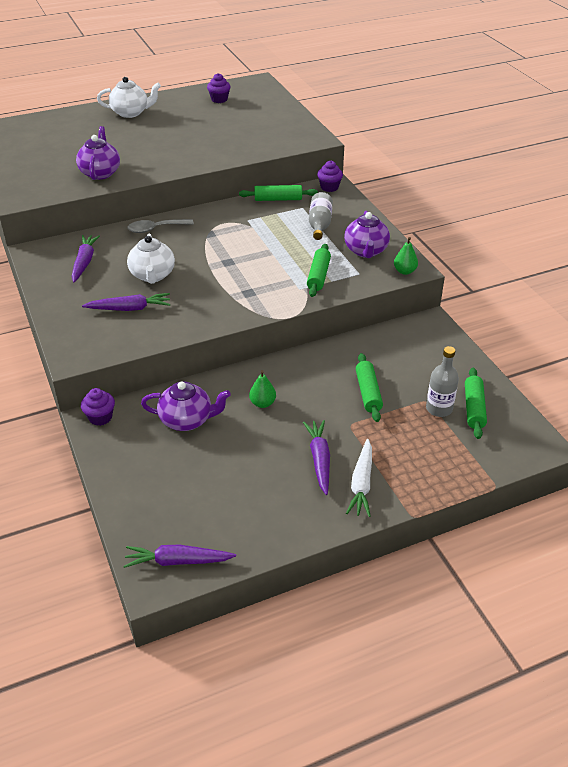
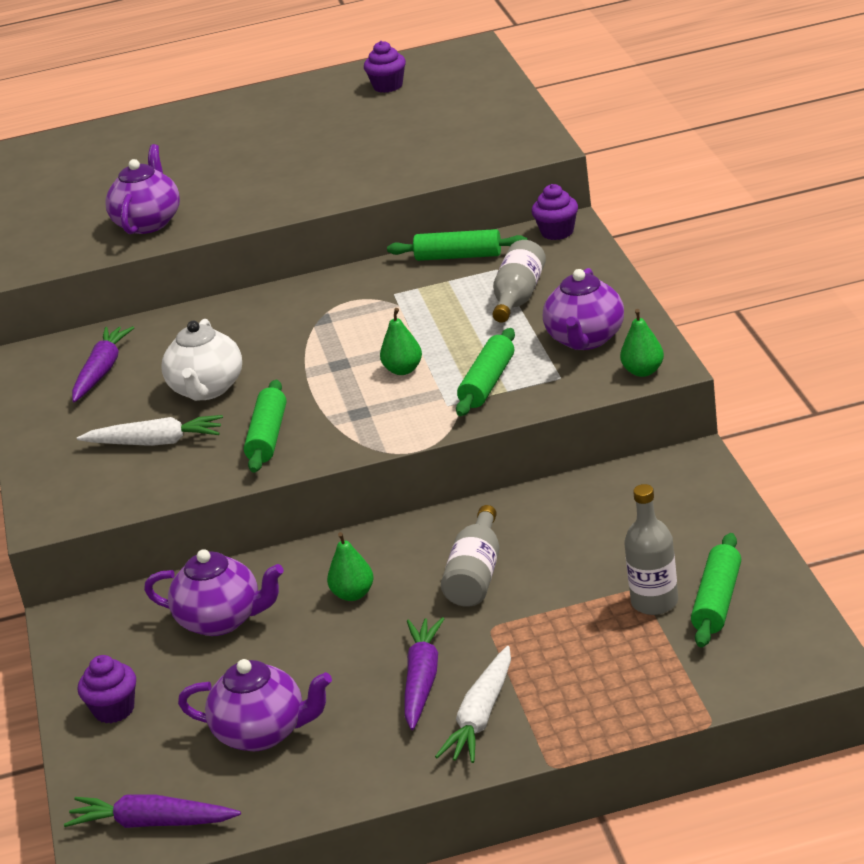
camera: 15 degrees right, 10 degrees down
purple cupcake [81,388,115,426] -> purple cupcake moved to [78,655,136,723]
purple carrot [82,293,170,311] -> white carrot [77,415,223,446]
white teapot [97,77,161,118] -> none
grey spoon [127,219,194,233] -> none
green rolling pin [356,353,383,422] -> green rolling pin moved to [244,380,286,473]
none -> purple teapot [178,659,332,751]
none -> green pear [380,308,422,375]
none -> grey bottle [441,505,500,607]

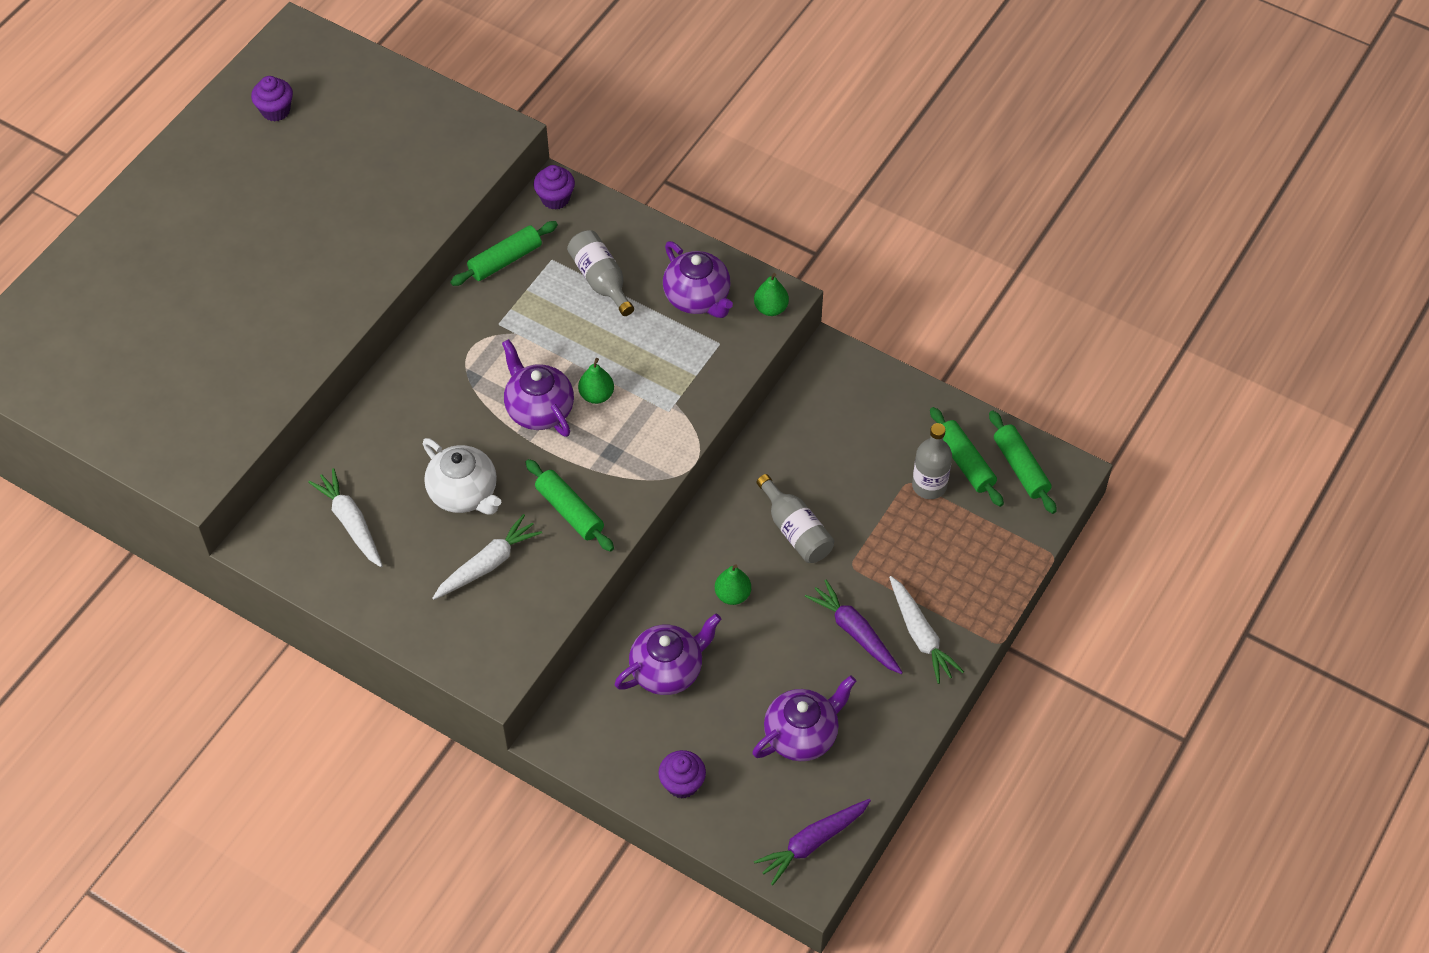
camera: 50 degrees left, 25 degrees up
purple carrot [72,326,134,402] -> white carrot [308,468,383,567]
purple teapot [105,144,180,234] -> purple teapot moved to [502,339,574,437]
green rolling pin [456,328,515,416] -> green rolling pin moved to [989,410,1057,514]

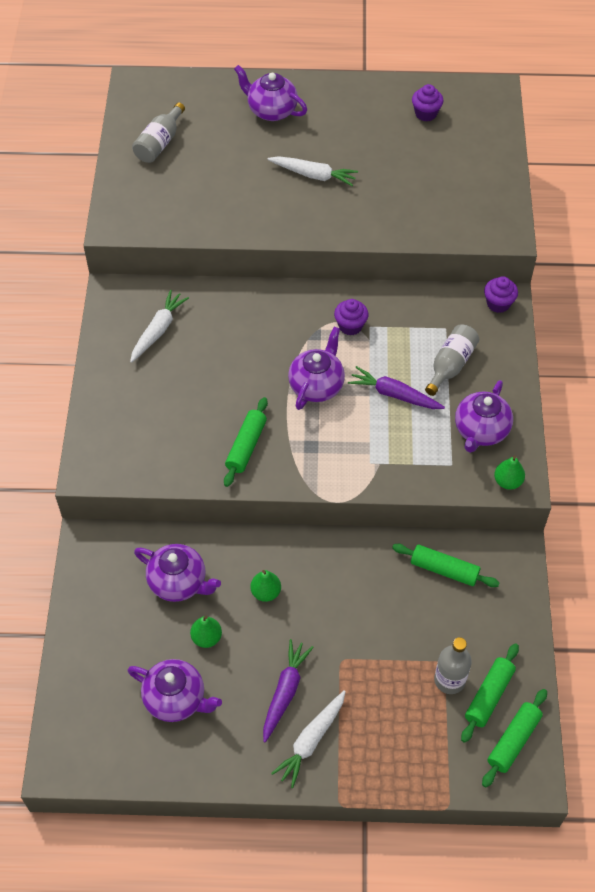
camera: 60 degrees right, 0 degrees up
white teapot [423,438,501,515] -> none
white carrot [433,514,542,600] -> white carrot moved to [268,156,358,186]
green rolling pin [450,221,558,286] -> green rolling pin moved to [392,544,499,587]
green pear [578,358,614,404] -> green pear moved to [190,616,222,648]
purple cupcake [658,750,706,799] -> purple cupcake moved to [334,299,368,335]
purple carrot [754,799,871,885] -> purple carrot moved to [348,366,445,409]
grey bottle [757,474,834,563] -> grey bottle moved to [132,102,185,163]
none -> purple teapot [234,65,307,121]

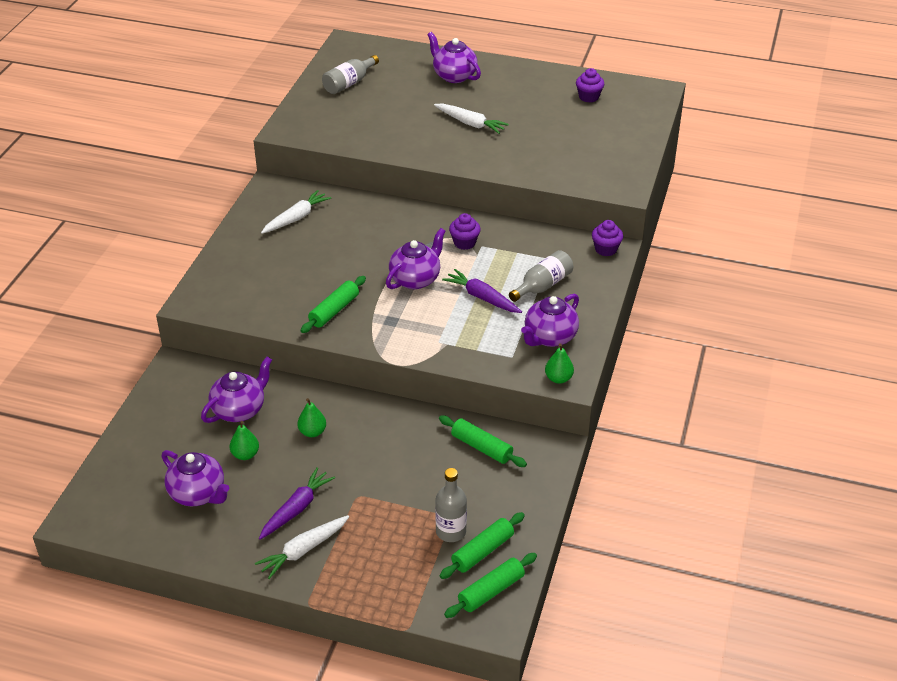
camera: 15 degrees right, 15 degrees down
purple teapot [134,544,221,602] -> purple teapot turned 90 degrees counterclockwise [201,357,272,423]

